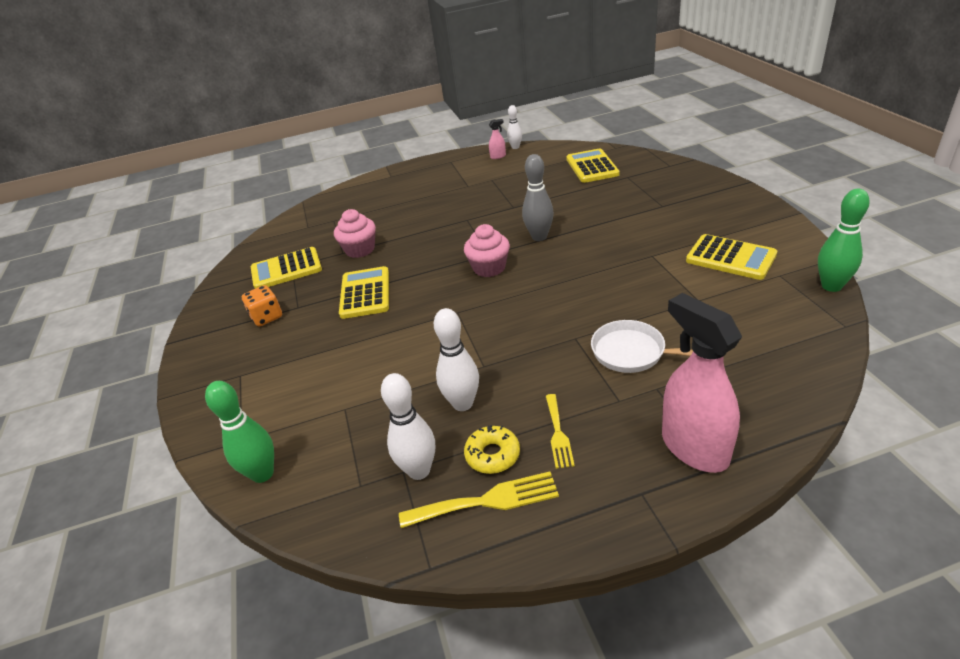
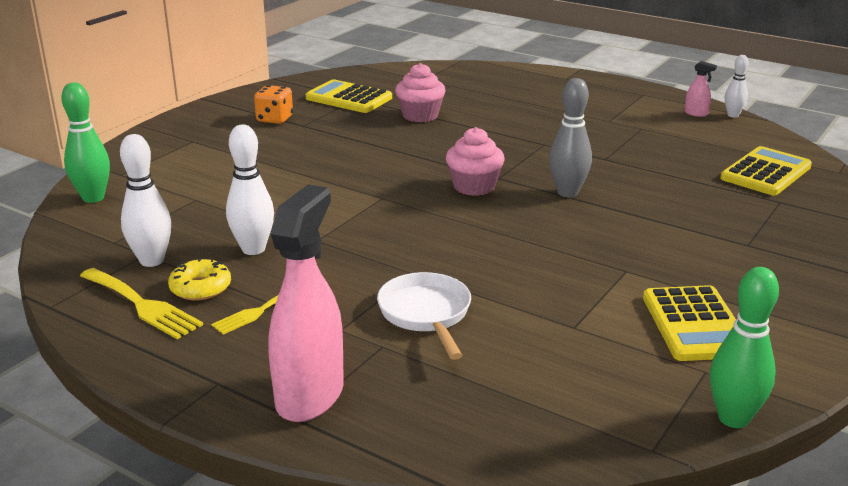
camera: 45 degrees right, 10 degrees down
yellow calculator [339,266,389,319] -> none

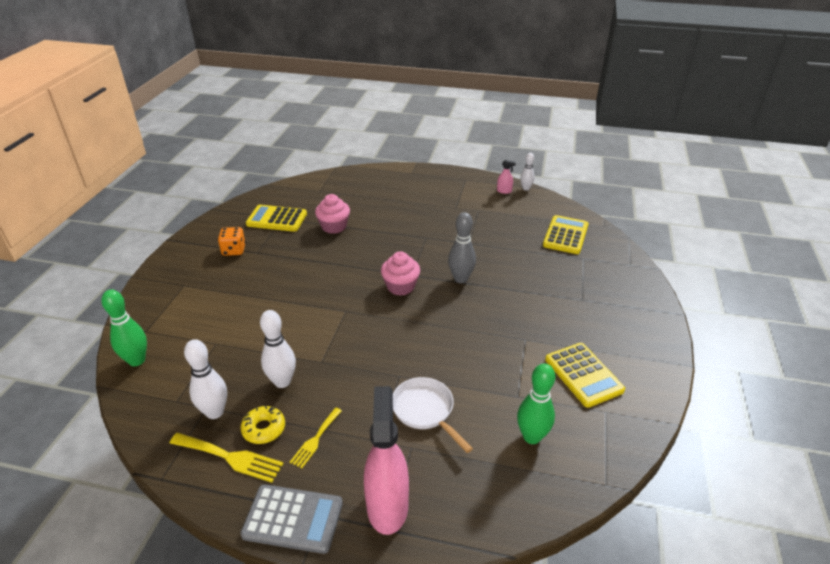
camera: 20 degrees left, 10 degrees up
green bowling pin [710,267,779,428] -> green bowling pin moved to [517,363,555,444]
none -> grey calculator [240,484,343,554]

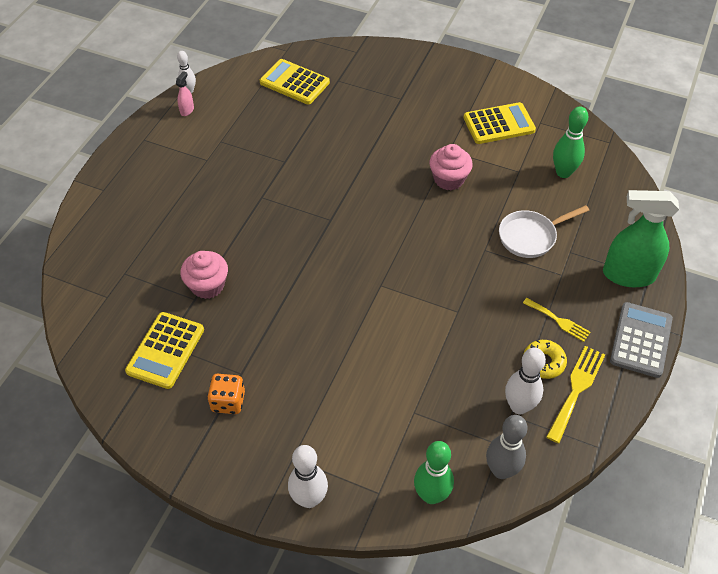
camera: 80 degrees left, 15 degrees up
white bowling pin [260,310,296,388] -> white bowling pin moved to [288,445,328,508]
pink spray bottle [364,386,409,535] -> green spray bottle [603,190,679,287]
pink cupcake [381,251,420,296] -> pink cupcake moved to [429,144,473,190]
grey bowling pin [448,212,476,283] -> grey bowling pin moved to [486,415,528,479]

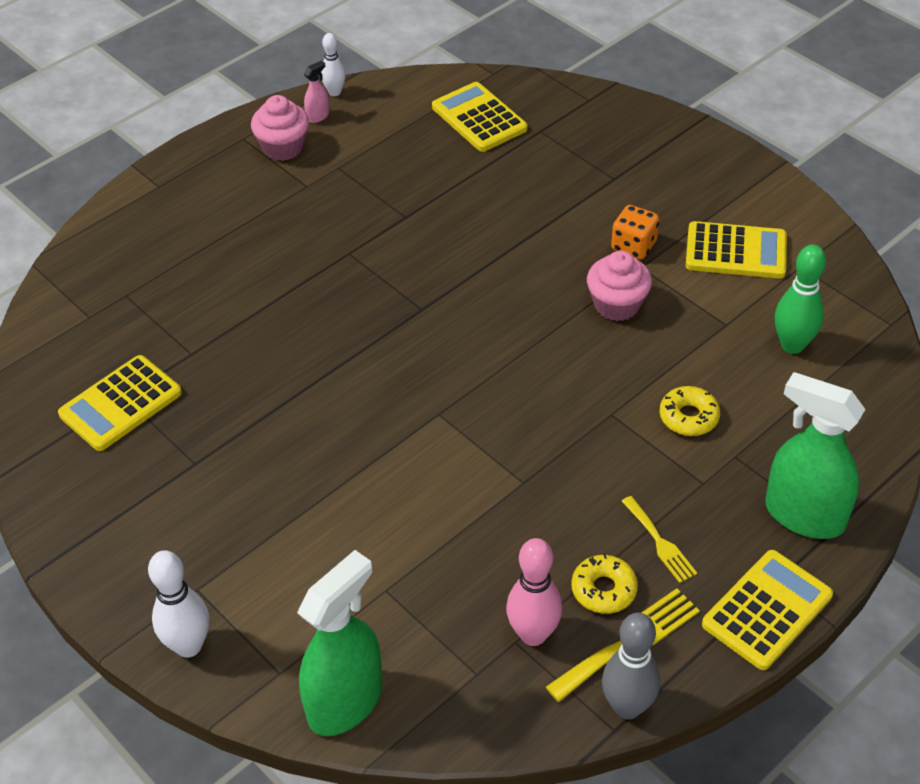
camera: 25 degrees right, 5 degrees down
pink cupcake [181,251,228,299] -> pink cupcake moved to [251,95,309,161]
orange dice [207,374,245,414] -> orange dice moved to [611,205,659,259]
green bowling pin [414,441,454,504] -> green spray bottle [297,550,382,736]
grey bowling pin [486,415,528,479] -> grey bowling pin moved to [602,613,660,719]
white pan [499,205,589,258] -> yellow donut [660,386,720,436]
white bowling pin [505,348,546,414] -> pink bowling pin [506,538,562,646]
grey calculator [610,302,673,378] -> yellow calculator [702,550,833,670]

